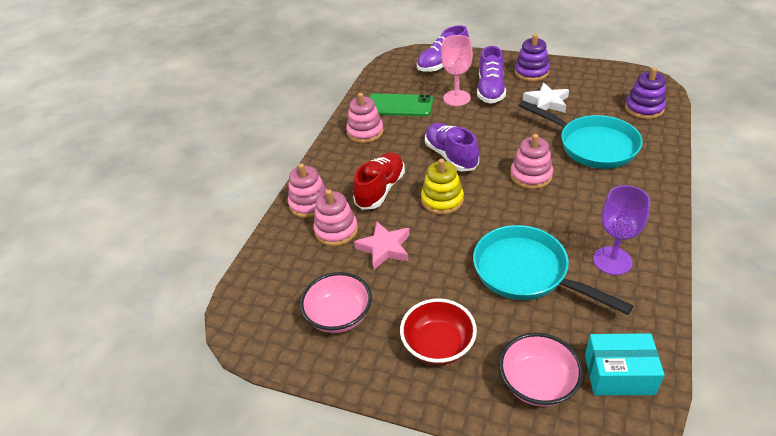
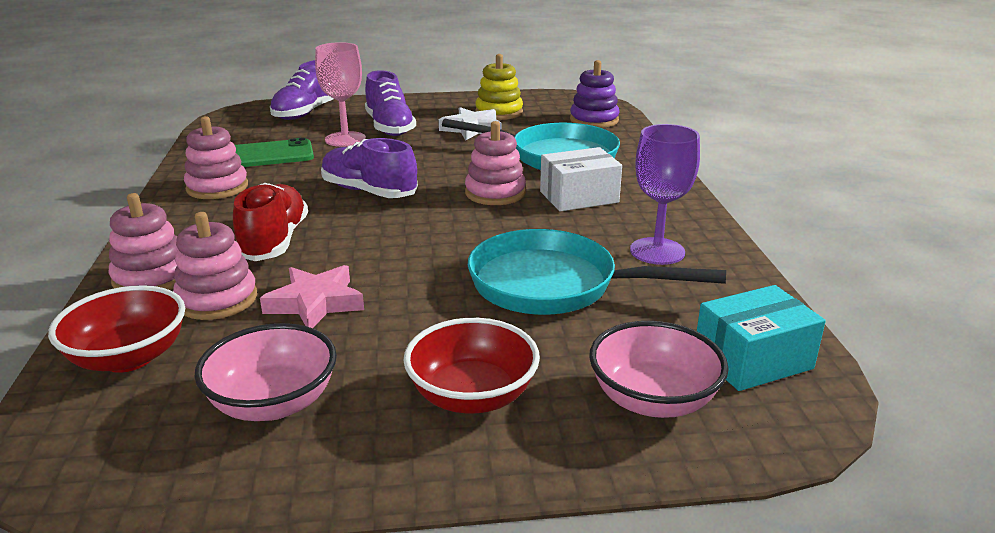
camera: 30 degrees left, 15 degrees down
yellow stacking toy [421,159,464,215] -> yellow stacking toy moved to [475,54,523,120]
purple stacking toy [515,34,550,81] -> none
none -> red bowl [48,285,185,373]
none -> white box [540,147,622,211]

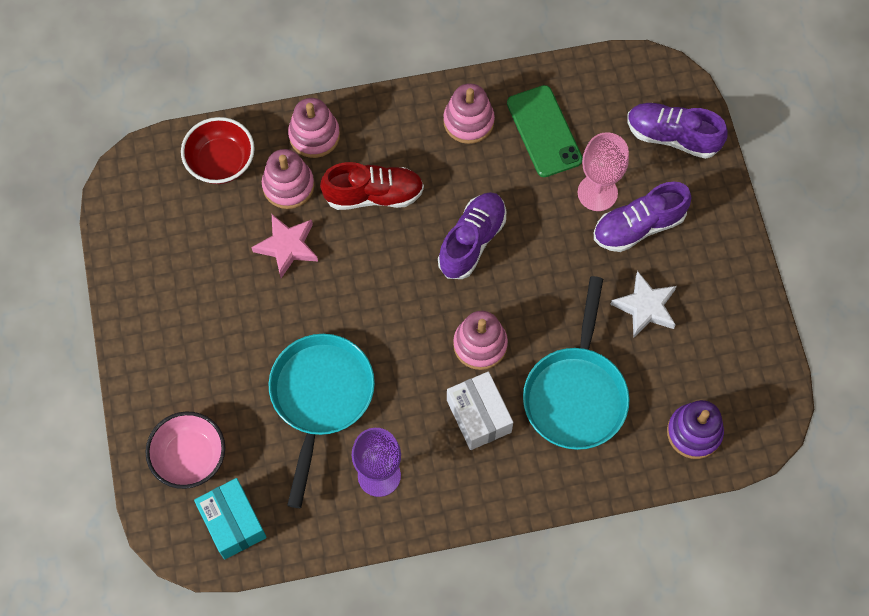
camera: 85 degrees right, 40 degrees up
pink bowl [194,323,337,421] -> none
red bowl [403,318,540,414] -> none
yellow stacking toy [475,54,523,120] -> none

